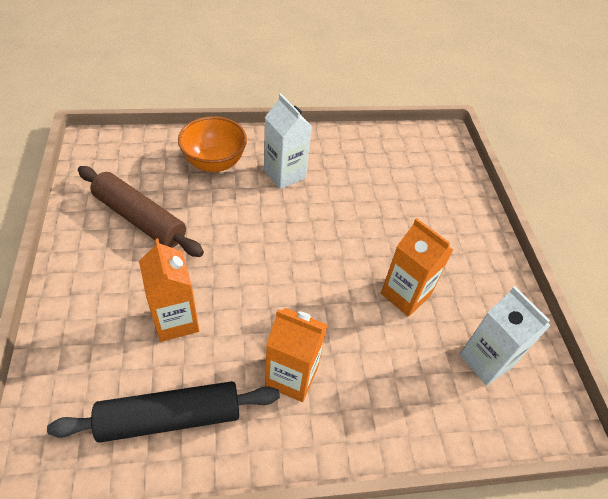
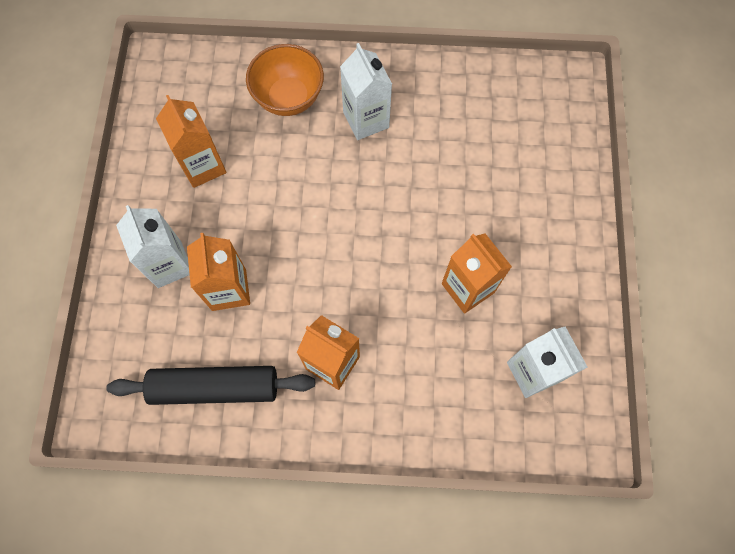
camera: 15 degrees right, 20 degrees up
brown rolling pin [78,166,204,257] -> orange carton [156,95,227,188]
none -> white carton [116,205,190,288]

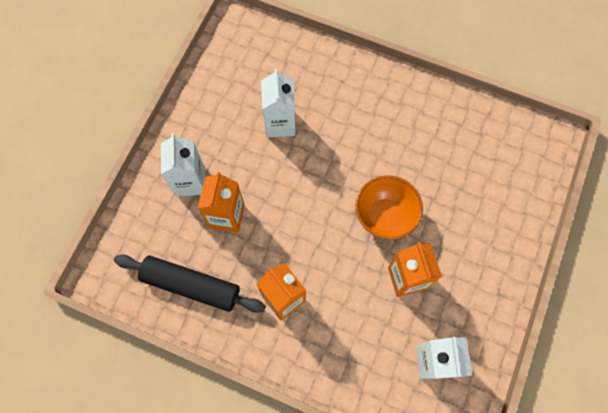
camera: 20 degrees right, 0 degrees up
orange carton [156,95,227,188] -> none
orange bowl [246,44,324,116] -> orange bowl moved to [355,175,423,240]
white carton [340,43,392,140] -> white carton moved to [261,69,295,138]

